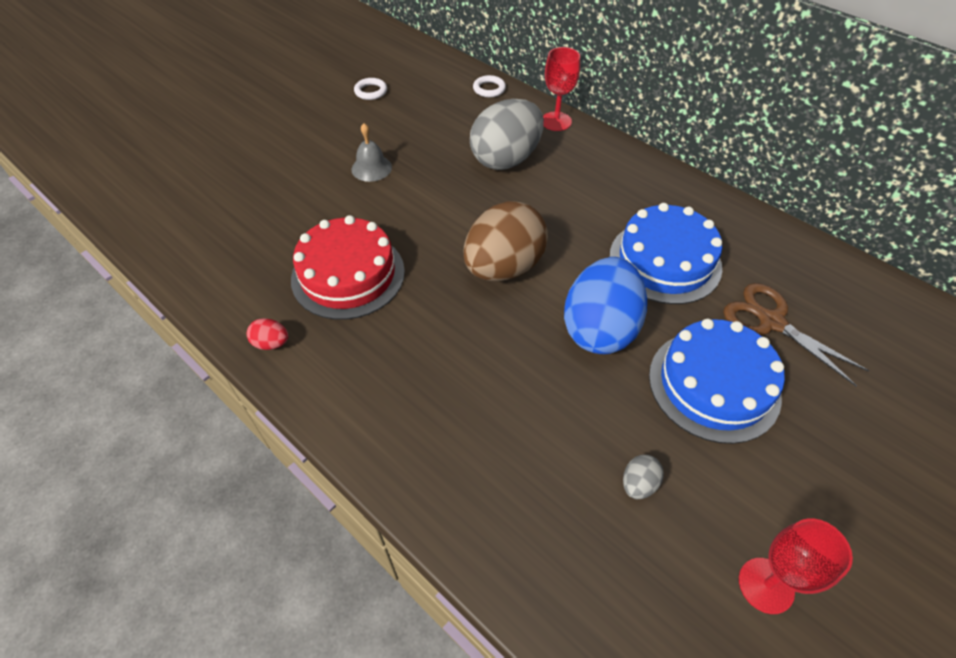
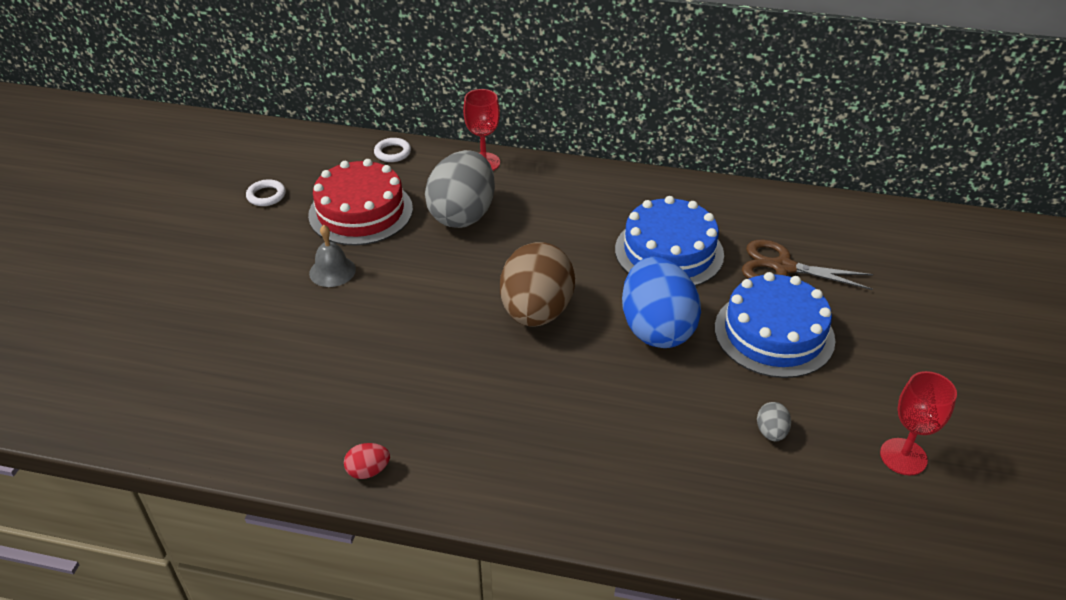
camera: 30 degrees left, 10 degrees down
red cake [291,215,405,320] -> red cake moved to [308,159,413,245]

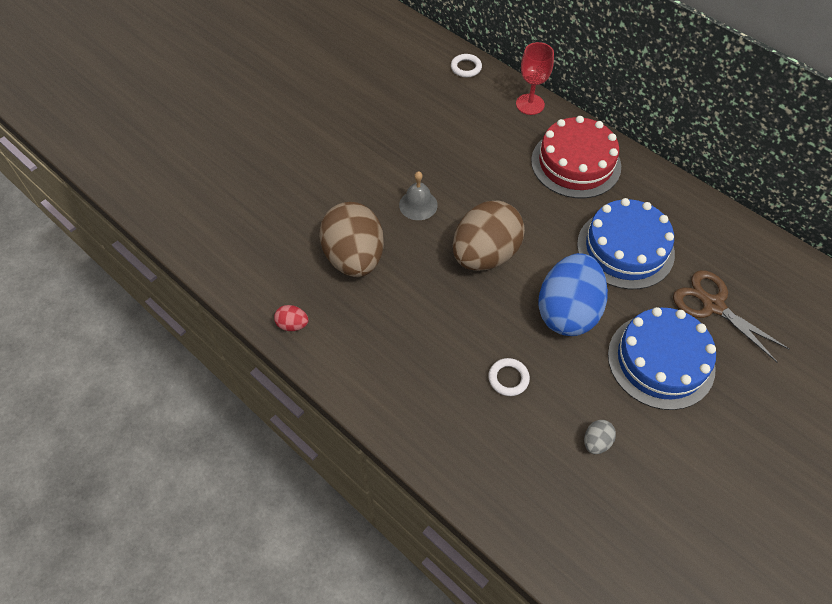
camera: 30 degrees right, 15 degrees up
white ring [246,179,286,206] -> white ring moved to [488,358,530,396]
red cake [308,159,413,245] -> red cake moved to [531,116,621,198]
grey bell [309,225,356,287] -> grey bell moved to [399,171,438,220]
grey egg [425,150,495,228] -> none
red goblet [880,371,957,475] -> none
none -> brown egg [319,202,384,277]

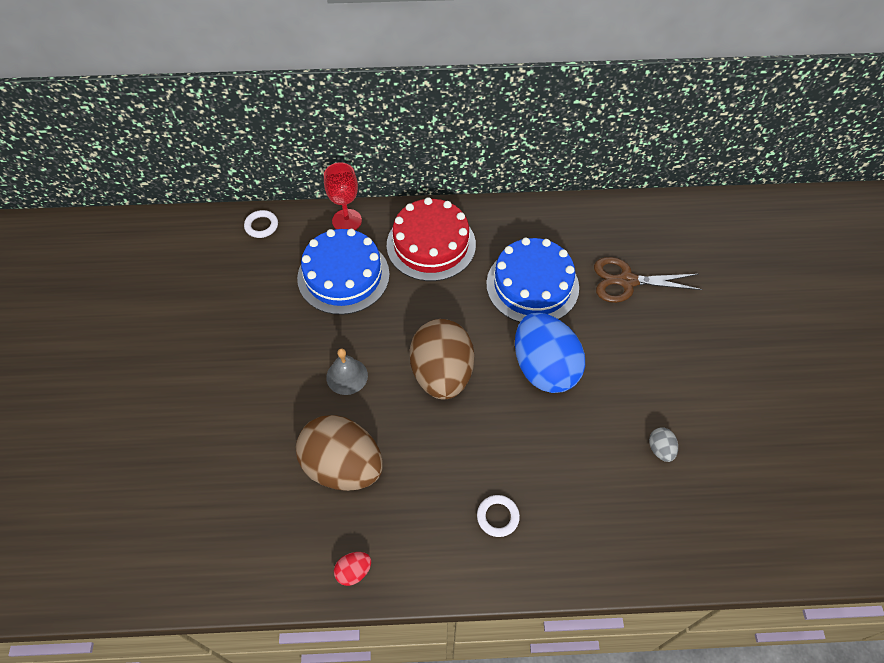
camera: 45 degrees left, 0 degrees up
white ring [488,358,530,396] -> white ring moved to [477,495,520,537]
blue cake [608,307,716,410] -> blue cake moved to [297,229,390,315]

